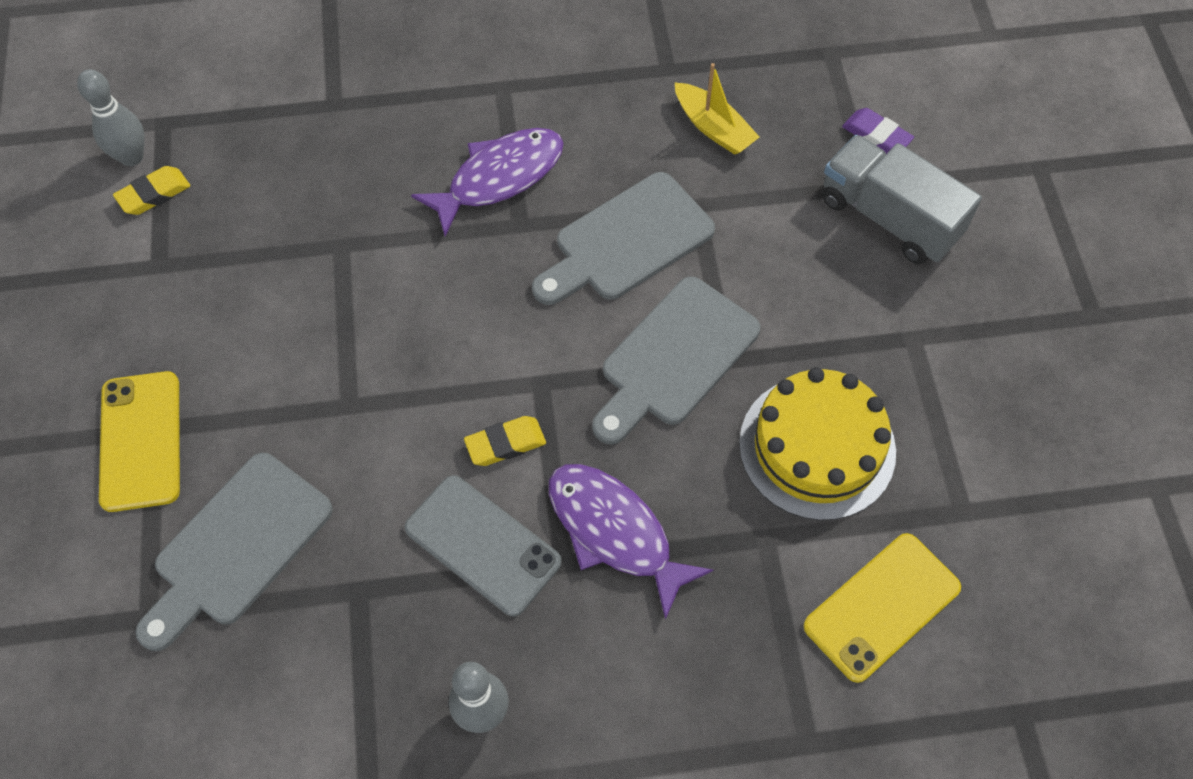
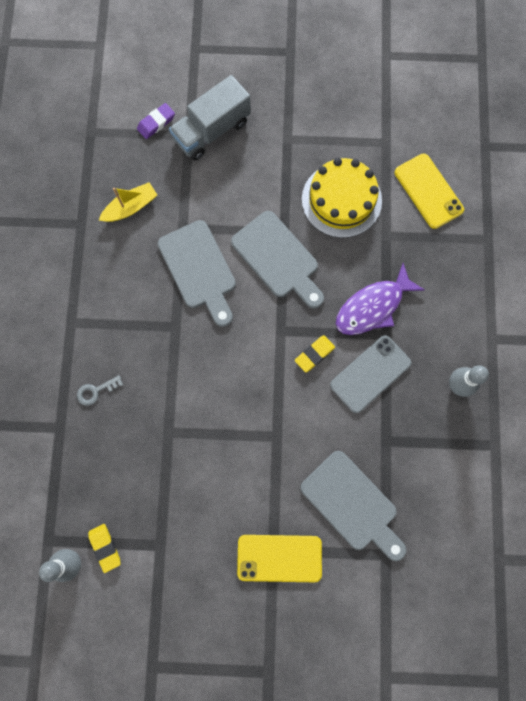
camera: 80 degrees left, 15 degrees up
purple fish [411,128,564,236] -> none
yellow eraser [464,416,546,466] -> yellow eraser turned 60 degrees clockwise [295,335,335,373]
none -> grey key [77,375,123,406]

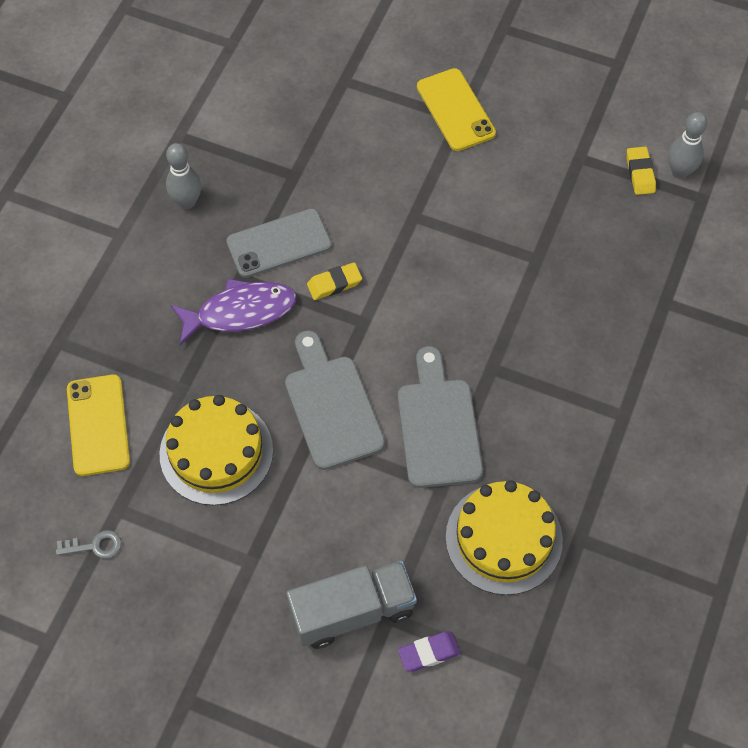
camera: 160 degrees left, 15 degrees down
grey key [77,375,123,406] -> grey key moved to [56,530,122,559]
yellow boat [99,182,157,222] -> yellow cake [446,480,563,595]
yellow phone [237,535,322,582] -> yellow phone turned 45 degrees clockwise [417,68,496,151]
grey cutting board [300,451,407,561] -> none

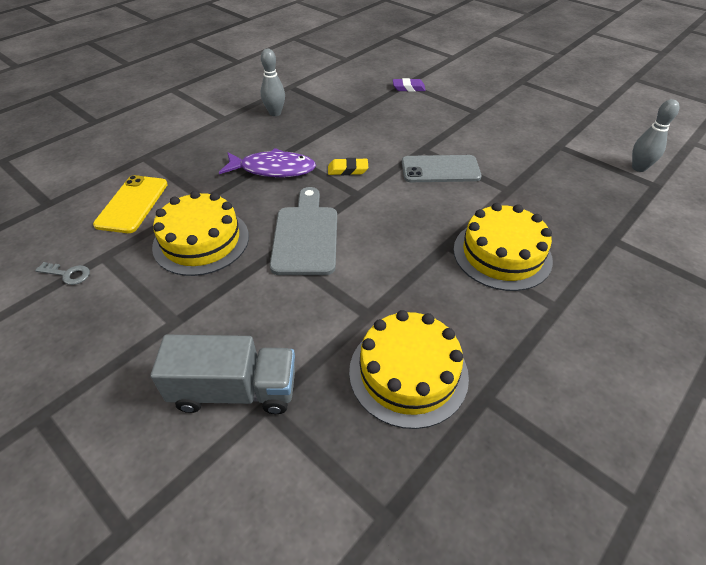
camera: 20 degrees right, 15 degrees down
grey phone [226,208,332,278] -> grey phone moved to [402,155,482,182]
grey cutting board [398,346,483,488] -> none
purple eraser [398,632,461,672] -> purple eraser moved to [393,78,426,92]
yellow phone [417,68,496,151] -> none
yellow eraser [627,147,656,195] -> none
none -> yellow cake [453,203,553,291]

